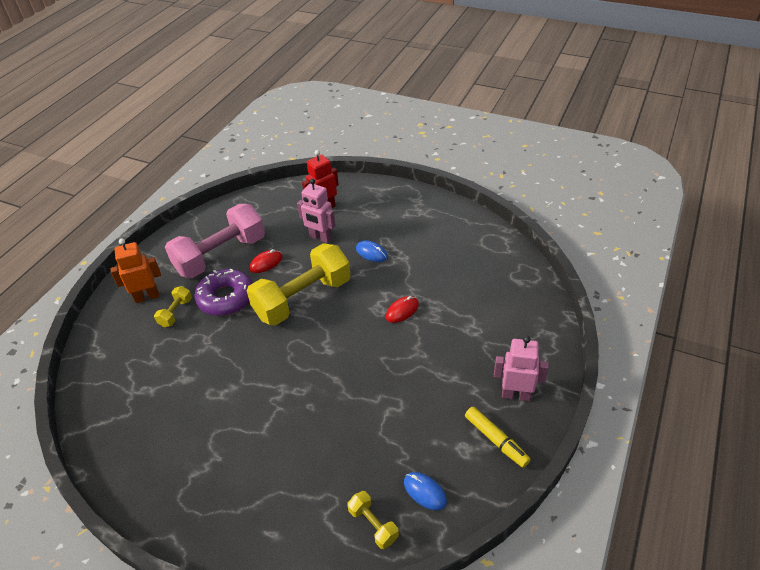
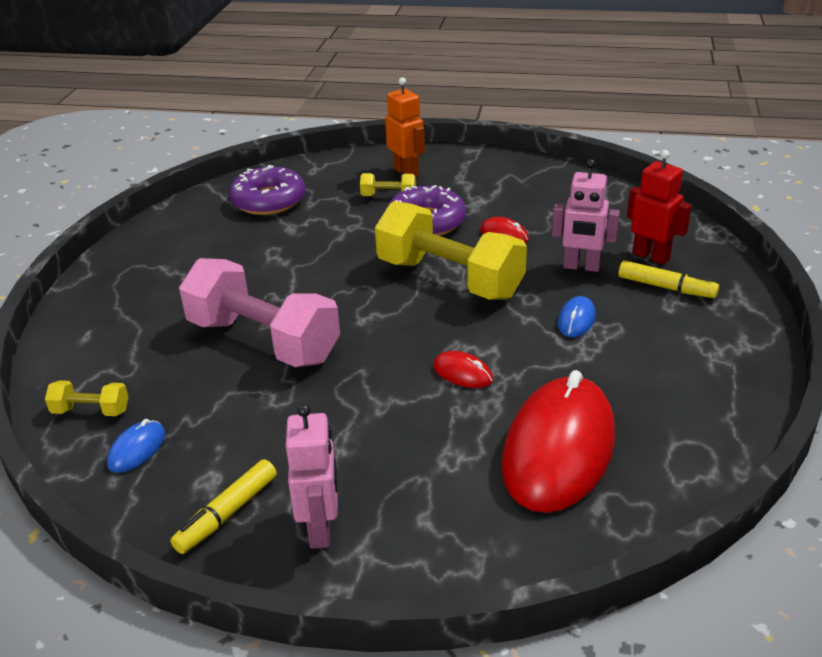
camera: 75 degrees right, 10 degrees down
pink dumbbell [165,204,265,278] -> pink dumbbell moved to [179,258,340,367]
pink robot [297,179,336,243] -> pink robot turned 90 degrees counterclockwise [552,159,620,272]
yellow dumbbell [347,491,399,549] -> yellow dumbbell turned 60 degrees clockwise [45,380,128,416]
none -> purple donut [229,165,306,215]
none -> red mouse [501,370,615,513]
none -> yellow marker [618,260,719,298]

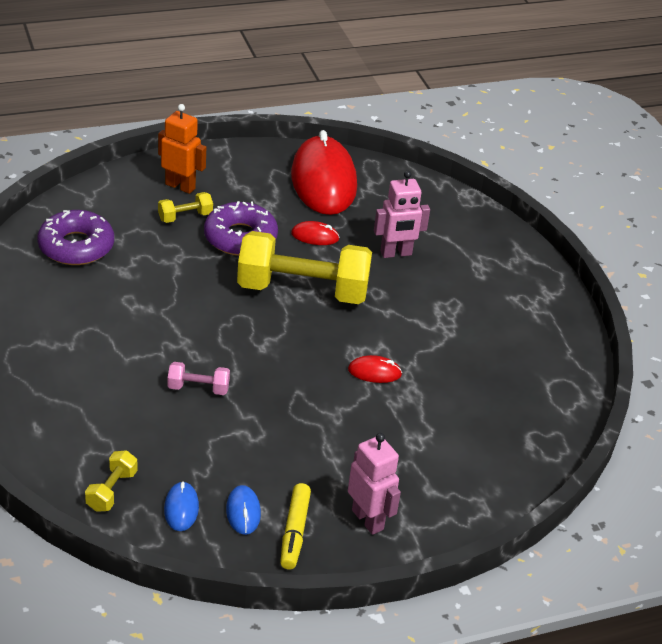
camera: 35 degrees left, 5 degrees up
yellow dumbbell [45,380,128,416] -> yellow dumbbell turned 45 degrees counterclockwise [85,450,137,512]
pink dumbbell [179,258,340,367] -> pink dumbbell [167,362,230,395], size x0.43
red mouse [501,370,615,513] -> red mouse moved to [291,130,357,215]
blue mouse [558,296,595,337] -> blue mouse moved to [226,485,261,535]
yellow marker [618,260,719,298] -> none
red robot [627,150,692,265] -> none

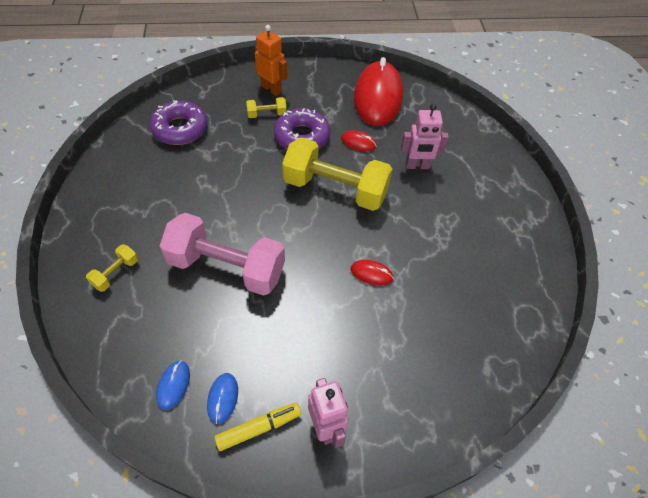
camera: 15 degrees right, 15 degrees up
yellow dumbbell [85,450,137,512] -> yellow dumbbell moved to [86,245,138,292]
pink dumbbell [167,362,230,395] -> pink dumbbell [160,213,285,296], size x2.34
yellow marker [280,483,311,569] -> yellow marker turned 135 degrees counterclockwise [214,403,301,451]

